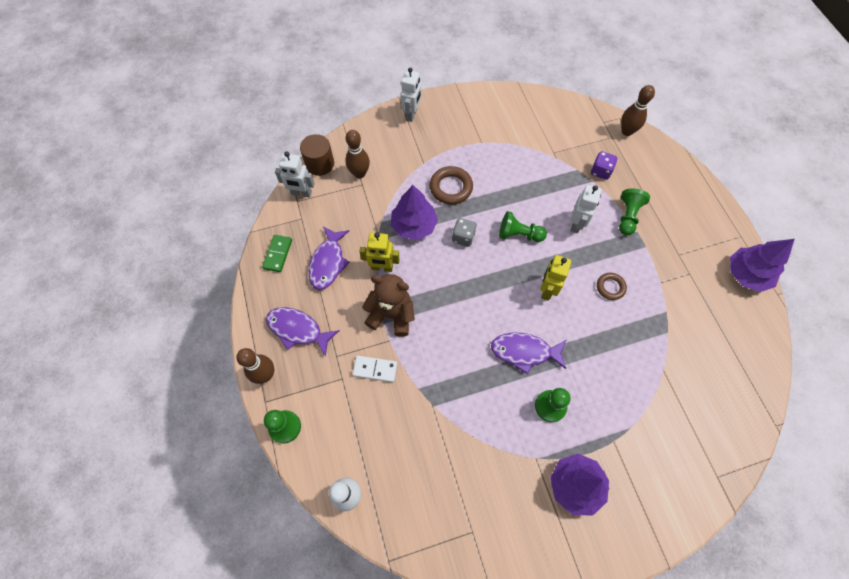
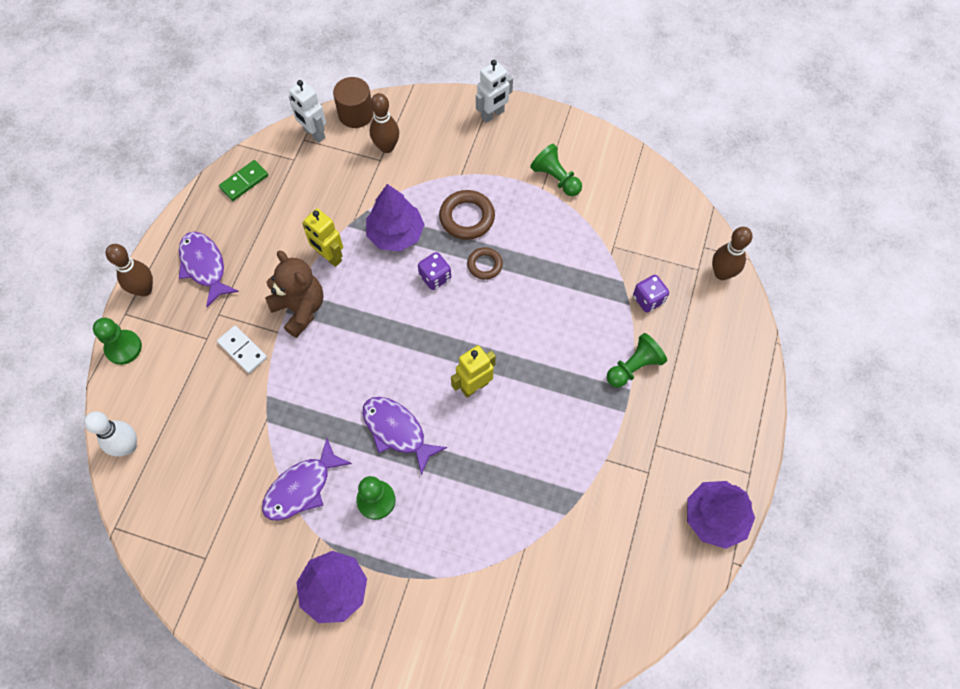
camera: 35 degrees right, 0 degrees up
purple fish [309,226,350,290] -> purple fish moved to [262,438,352,521]
grey dice [452,218,477,247] -> purple dice [418,252,451,290]
green pawn [499,211,547,242] -> green pawn moved to [530,144,582,196]
white robot [571,185,602,233] -> none
brown ring [597,273,627,300] -> brown ring moved to [467,247,503,280]

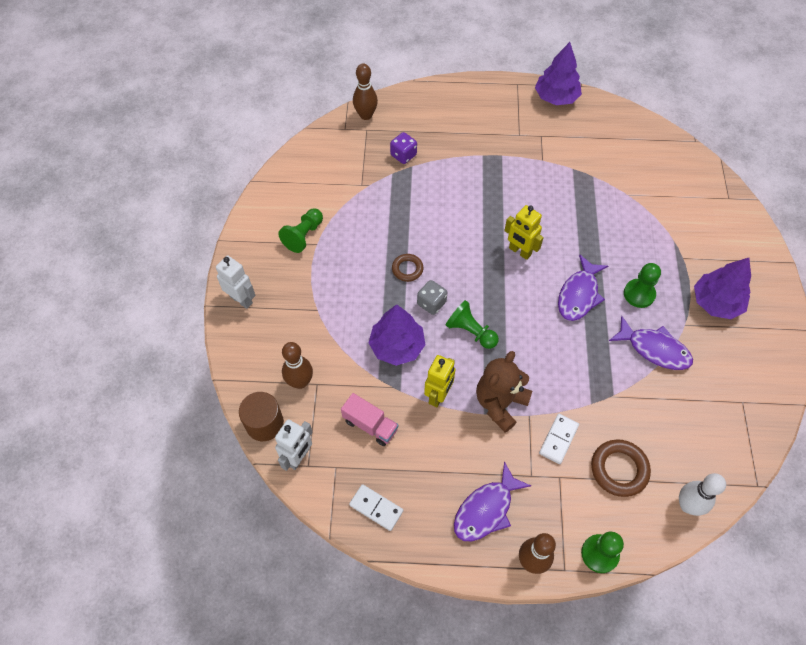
camera: 105 degrees left, 5 degrees down
green domino [219,160,268,201] -> white domino [349,484,403,531]
purple dice [418,252,451,290] -> grey dice [417,280,447,315]
brown ring [439,190,495,240] -> brown ring moved to [591,439,651,497]
green pawn [607,333,667,387] -> green pawn moved to [446,300,499,349]
none -> pink truck [341,393,399,446]

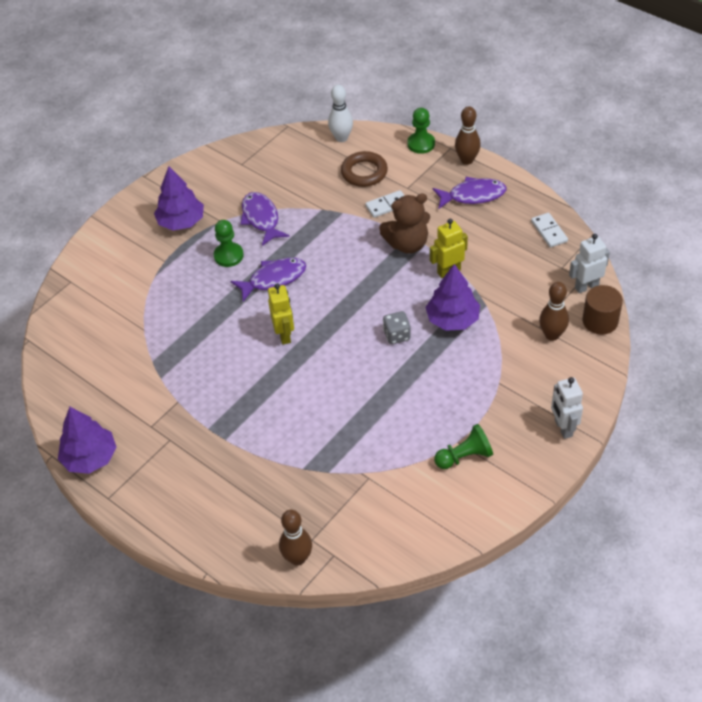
camera: 140 degrees left, 10 degrees down
pink truck [341,393,399,446] -> none
purple dice [390,132,417,164] -> none
brown ring [392,254,424,282] -> none
green pawn [446,300,499,349] -> none

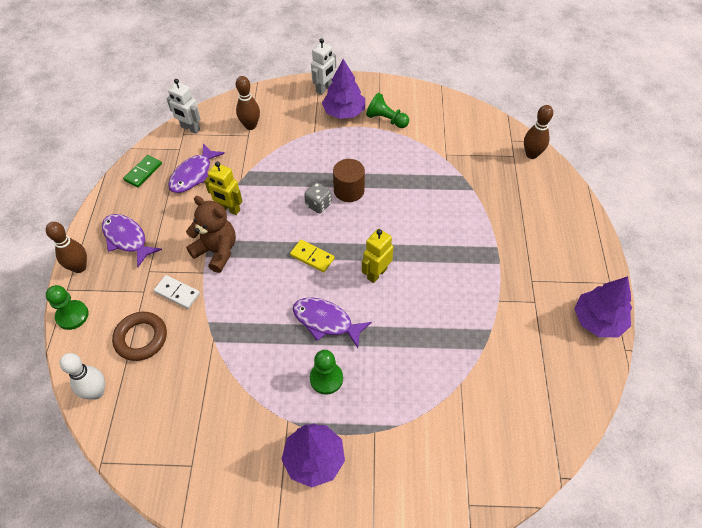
camera: 130 degrees left, 5 degrees up
purple fish [240,192,289,246] -> purple fish moved to [168,143,225,193]
purple tree [425,264,480,331] -> purple tree moved to [322,59,365,119]
white domino [531,213,568,248] -> green domino [123,155,162,187]
brown cylinder [582,285,623,335] -> brown cylinder moved to [333,159,365,202]
none -> yellow domino [290,240,334,272]

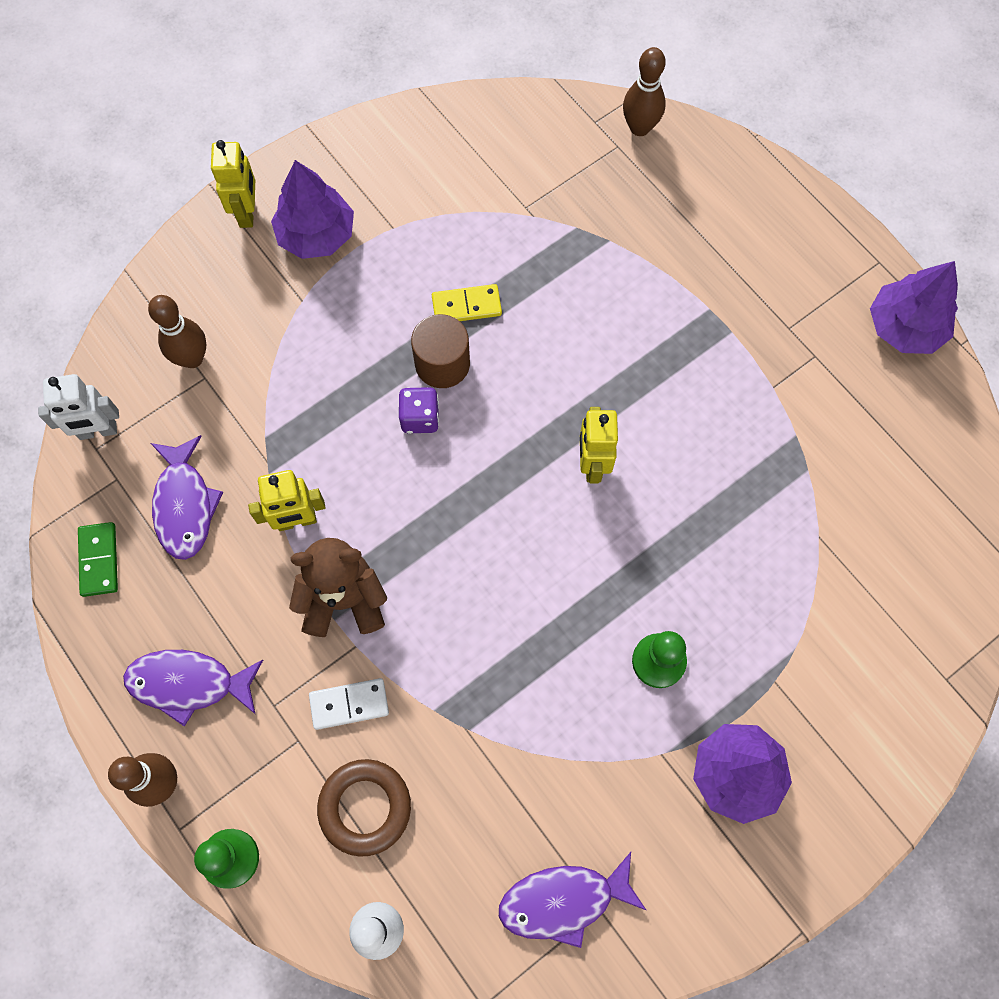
camera: 40 degrees left, 15 degrees up
yellow domino [290,240,334,272] -> yellow domino moved to [432,284,502,321]
purple fish [293,298,372,348] -> purple fish moved to [499,852,647,948]
grey dice [304,182,332,213] -> purple dice [399,387,439,434]
white robot [311,38,336,95] -> yellow robot [211,140,255,228]
green pawn [366,93,409,128] -> none

